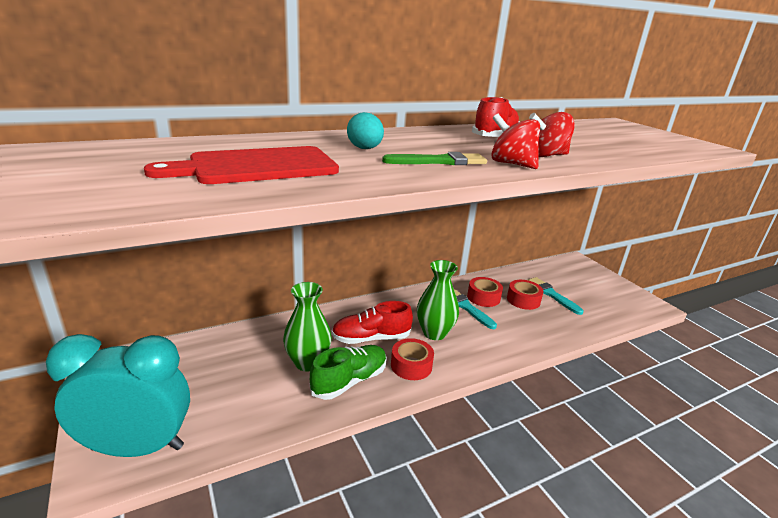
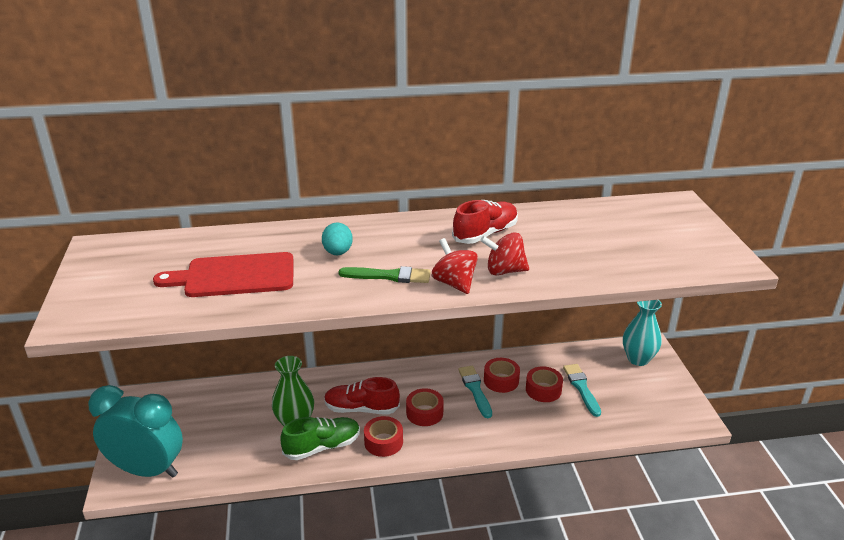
camera: 20 degrees right, 5 degrees up
green vase [417,260,459,340] -> red tape [406,388,444,426]
none -> turquoise vase [623,300,662,366]

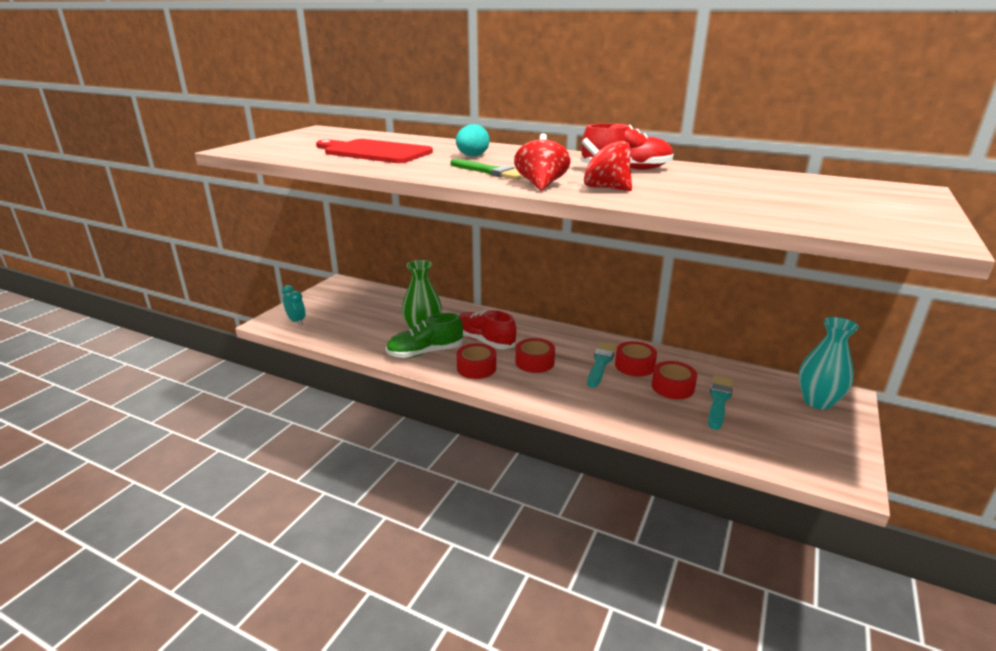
camera: 35 degrees right, 5 degrees down
turquoise clock [88,385,183,478] -> turquoise clock [282,285,305,325], size x0.42
green shoe [280,417,360,460] -> green shoe turned 150 degrees clockwise [386,313,463,358]

